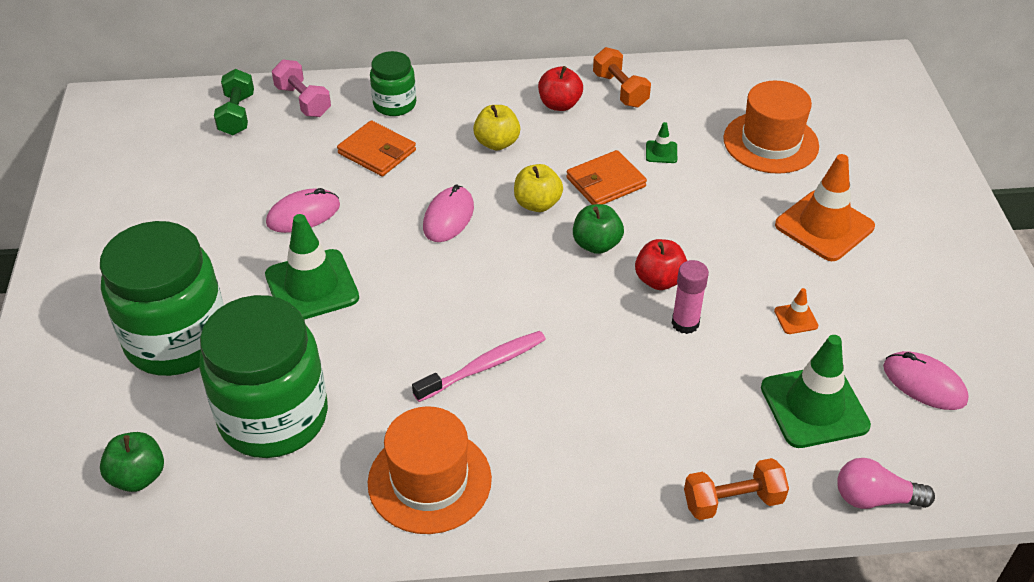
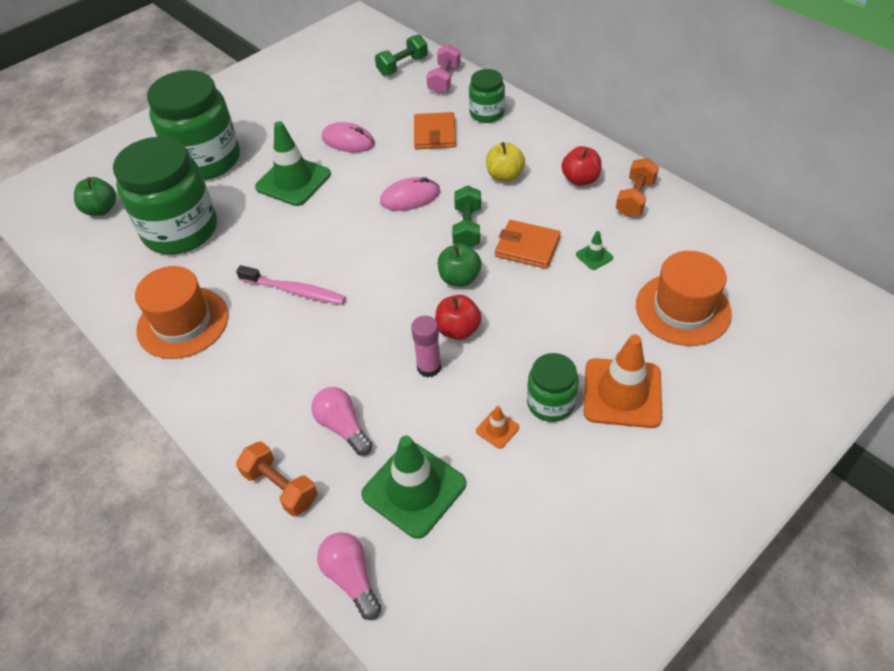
camera: 55 degrees right, 5 degrees up
yellow apple [514,164,563,212] -> green dumbbell [452,185,481,248]
pink mouse [883,351,969,410] -> none
none -> pink light bulb [311,387,372,456]
none -> green jar [527,353,579,422]

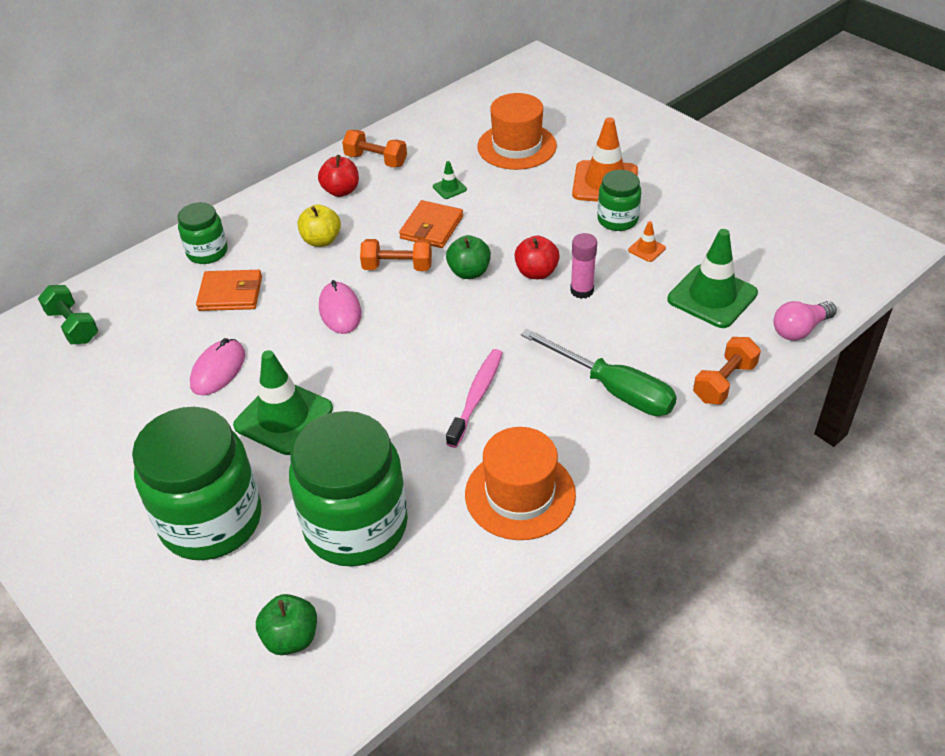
camera: 90 degrees left, 5 degrees down
pink light bulb [311,387,372,456] -> none
pink dumbbell [426,44,461,94] -> none
green dumbbell [452,185,481,248] -> orange dumbbell [360,239,432,271]
none -> green screwdriver [521,329,677,416]

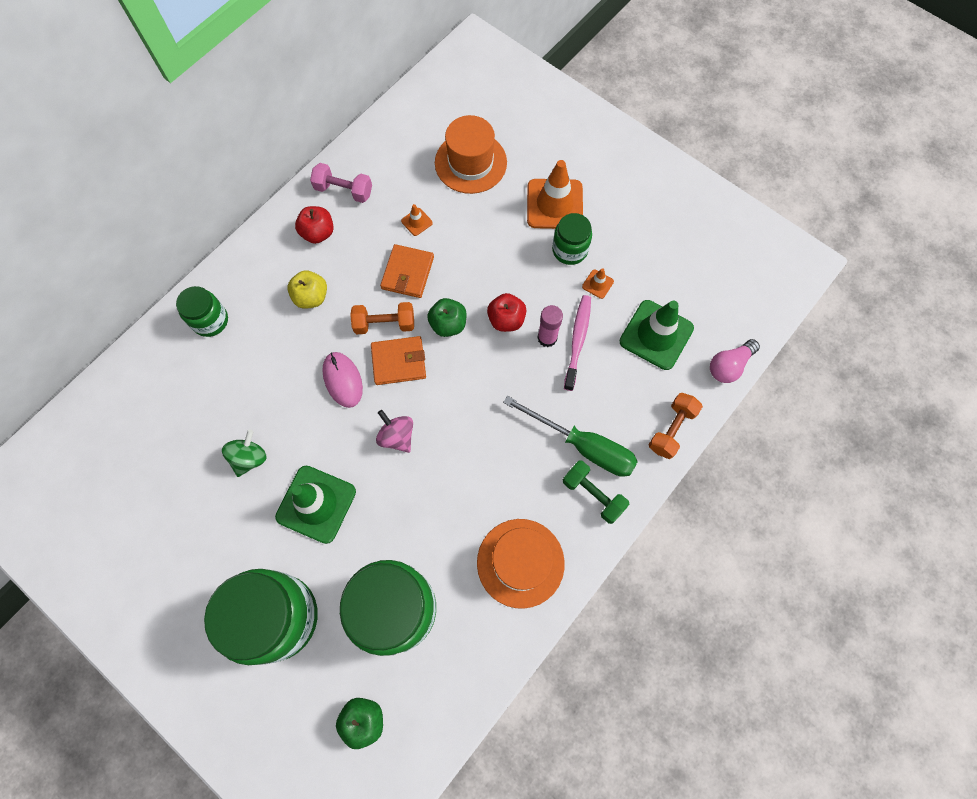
camera: 10 degrees left, 25 degrees up
green dumbbell [38,285,98,344] -> green dumbbell moved to [563,461,630,524]
pink mouse [190,338,245,396] -> green spinning top [222,430,267,477]
orange wallet [196,270,262,311] -> orange wallet moved to [371,336,426,385]
orange dumbbell [342,130,407,167] -> pink dumbbell [310,163,372,203]
green traffic cone [433,161,467,199] -> orange traffic cone [401,204,433,236]
pink toothbrush [446,349,503,448] -> pink toothbrush moved to [564,295,591,391]
none -> pink spinning top [376,410,413,453]

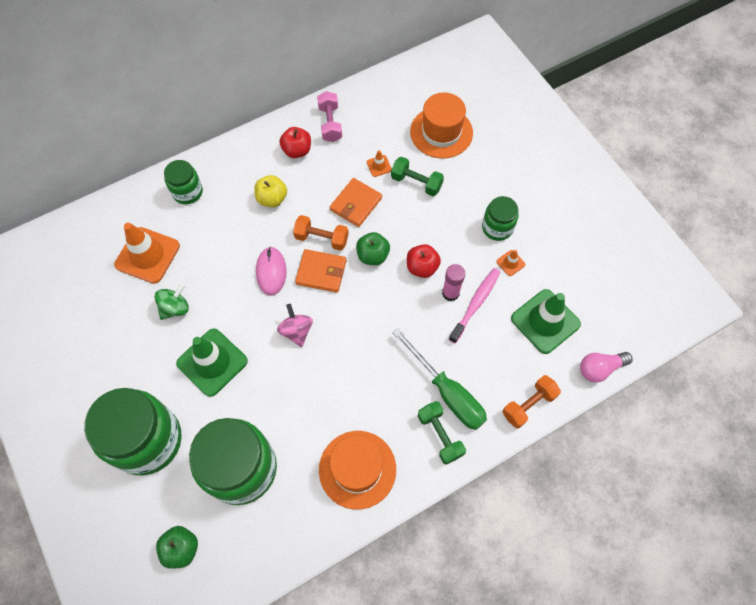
camera: 20 degrees right, 5 degrees down
pink dumbbell [310,163,372,203] -> pink dumbbell turned 45 degrees clockwise [317,91,342,142]
orange traffic cone [527,160,583,229] -> orange traffic cone moved to [114,223,180,284]
none -> green dumbbell [391,157,444,196]

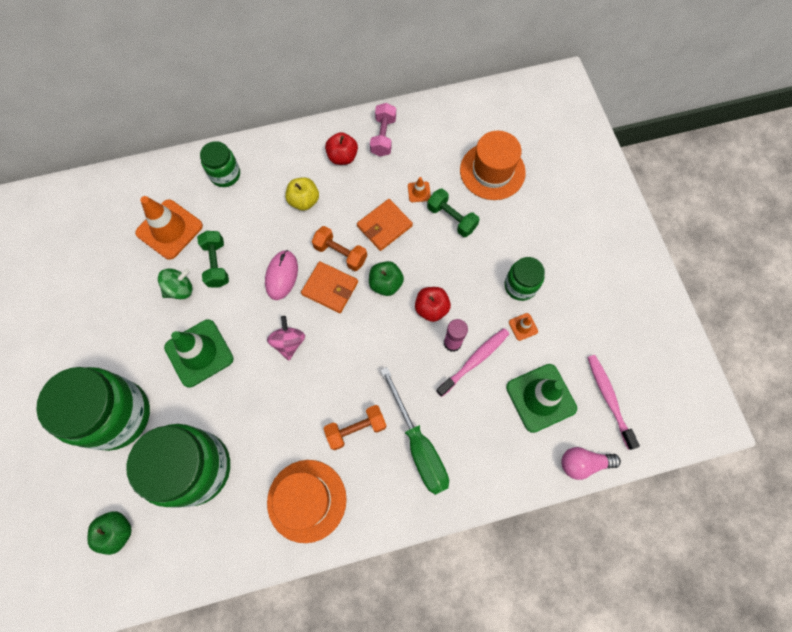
camera: 15 degrees right, 5 degrees up
green dumbbell [418,401,466,465] -> green dumbbell moved to [197,231,229,287]
orange dumbbell [502,375,561,428] -> orange dumbbell moved to [323,405,386,450]
none -> pink toothbrush [587,355,640,450]

